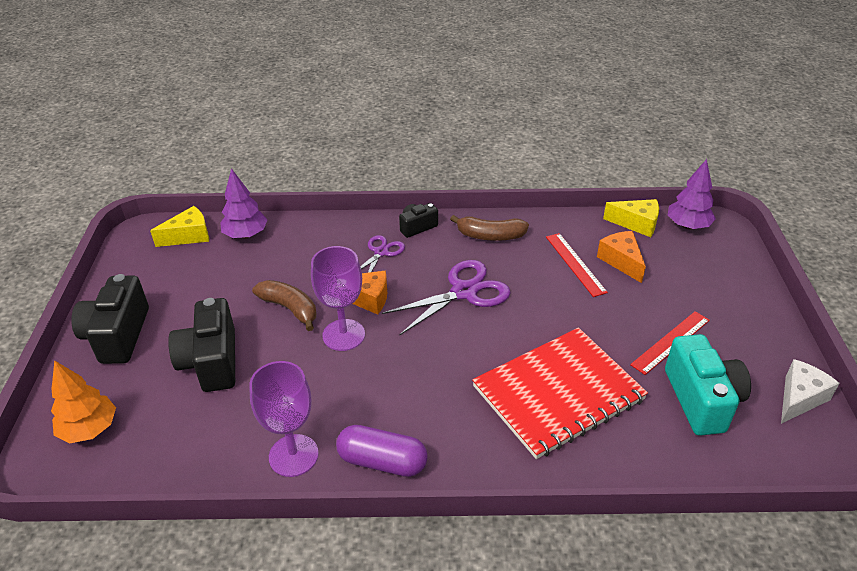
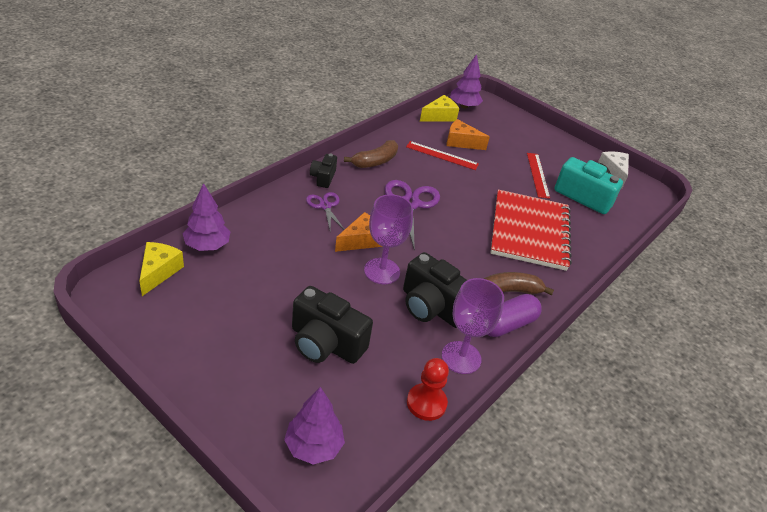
camera: 55 degrees left, 0 degrees up
orange tree [51,360,116,443] -> purple tree [284,387,345,464]
black camera [71,274,149,364] -> black camera moved to [403,252,467,328]
brown banana [252,280,316,331] -> brown banana moved to [484,272,554,296]
none -> red pawn [407,358,449,421]

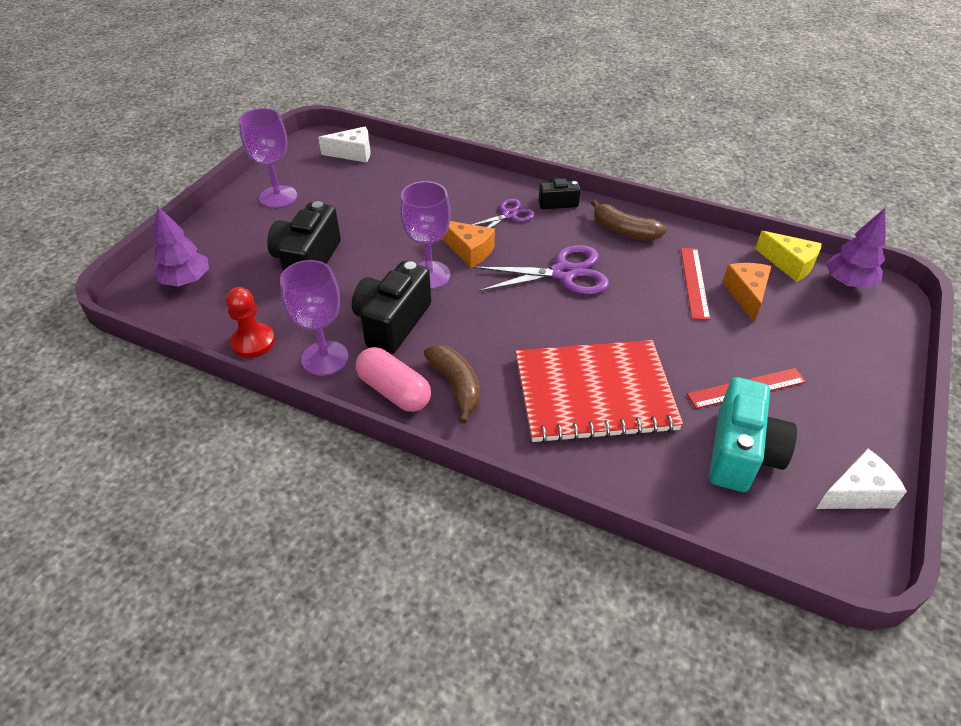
camera: 80 degrees right, 5 degrees up
yellow cheese [139,242,184,296] -> white cheese [318,126,370,163]
purple tree [183,183,231,251] -> none
purple capsule [487,294,542,337] -> pink capsule [356,347,431,412]
none -> purple goblet [239,108,297,208]

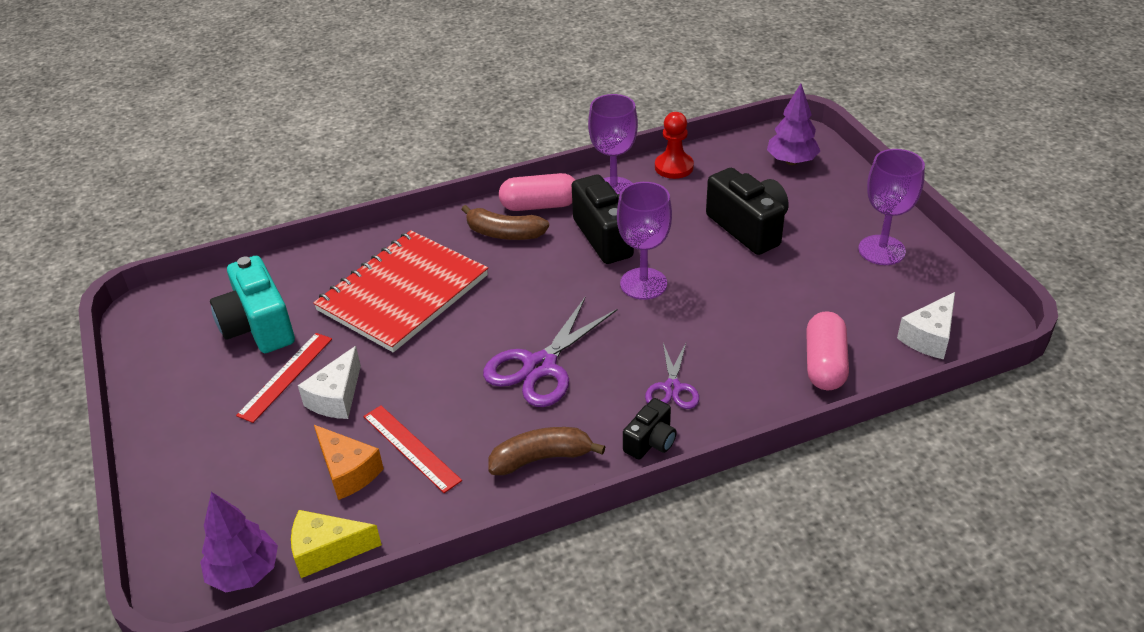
camera: 135 degrees right, 5 degrees down
orange cheese [442,221,495,268] -> none
white cheese [816,449,907,509] -> white cheese moved to [298,346,361,419]
none -> pink capsule [806,312,849,390]

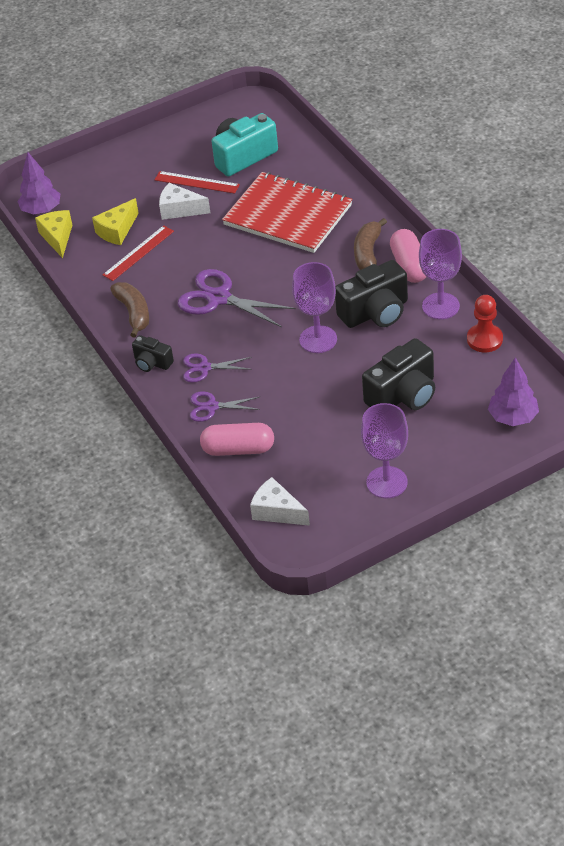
camera: 85 degrees right, 5 degrees up
orange cheese [314,425,384,500] -> yellow cheese [92,198,139,245]
none -> purple scissors [190,391,260,422]

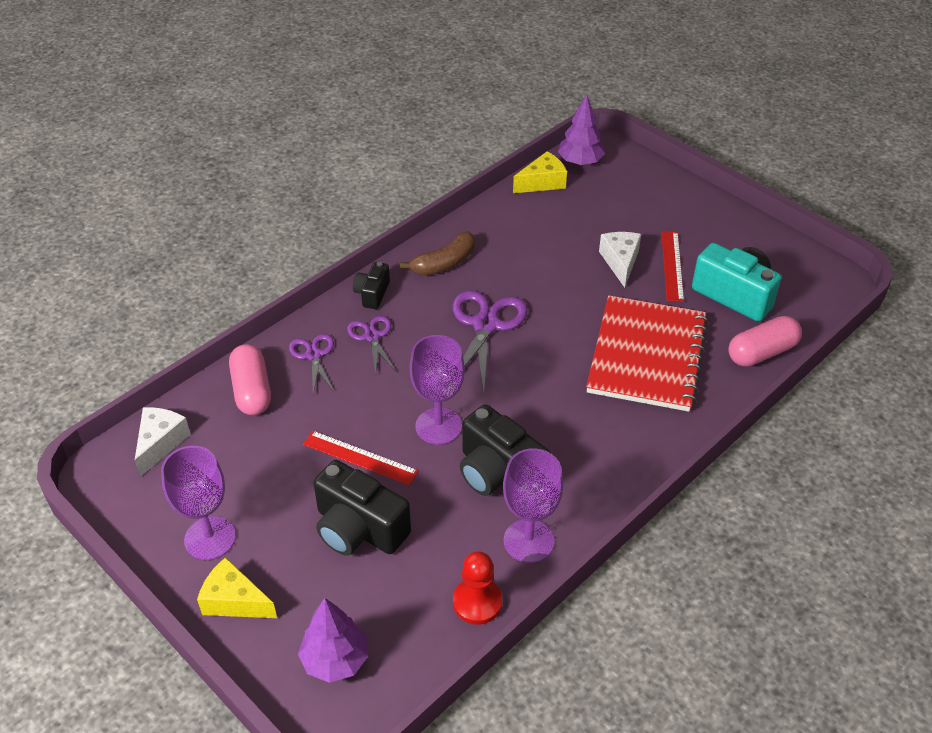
camera: 70 degrees right, 0 degrees up
yellow cheese [92,198,139,245] -> yellow cheese moved to [197,557,277,618]
red ruler [103,225,174,281] -> red ruler moved to [303,431,419,485]
brown banana [354,218,387,270] -> none
pink capsule [390,229,426,283] -> pink capsule moved to [728,316,802,367]

